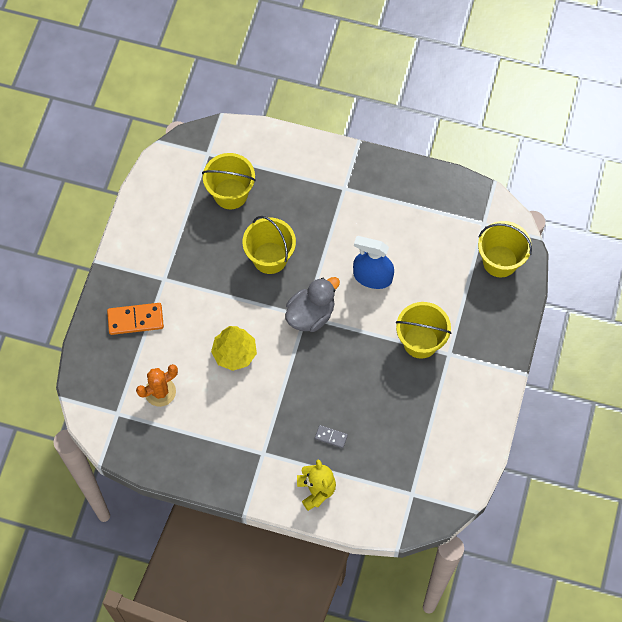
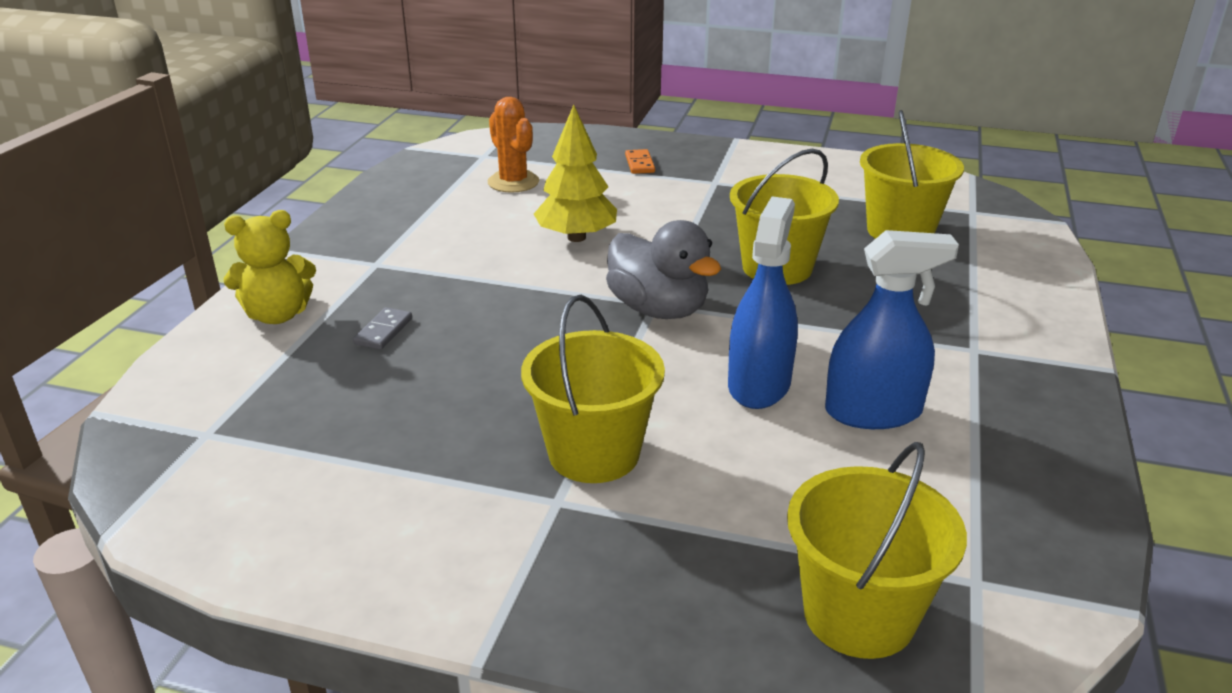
camera: 90 degrees right, 35 degrees down
orange domino [107,303,164,335] -> orange domino [625,149,655,174], size x0.54
none -> blue spray bottle [825,230,959,429]

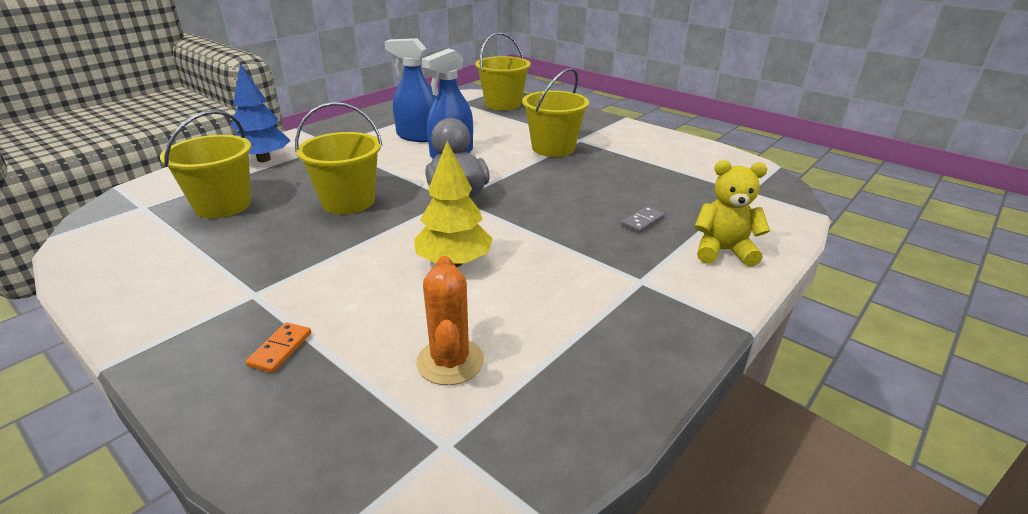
camera: 155 degrees left, 0 degrees up
none -> blue tree [231,64,291,162]

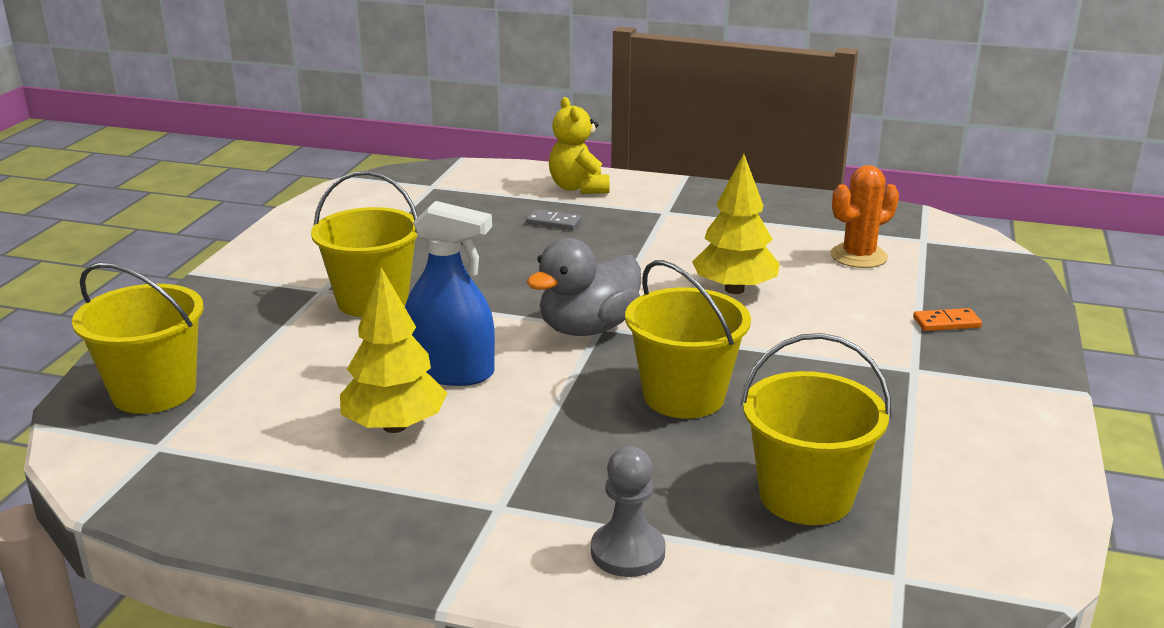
camera: 115 degrees left, 5 degrees down
blue tree [231,64,291,162] -> grey pawn [591,446,666,577]
blue spray bottle [384,38,436,142] -> yellow tree [340,267,447,433]

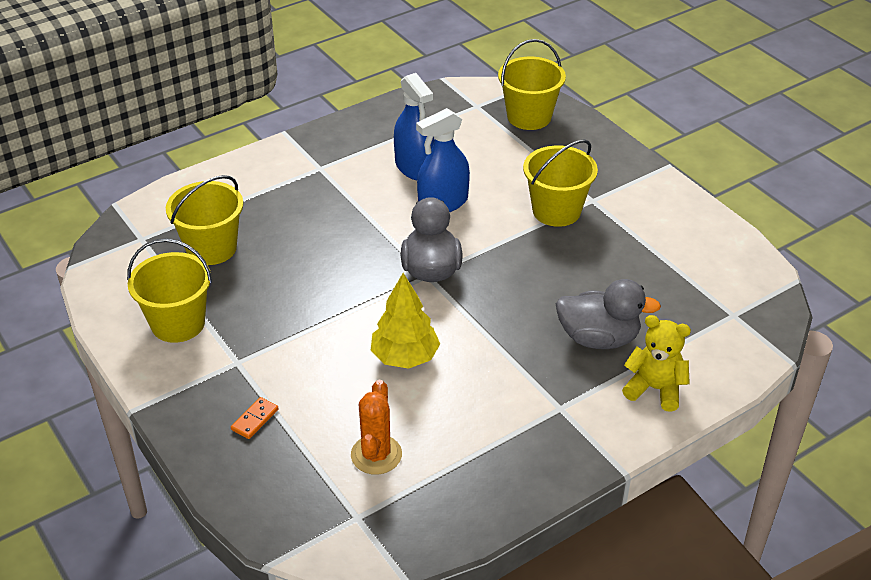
camera: 130 degrees right, 15 degrees up
yellow tree [340,267,447,433] -> blue spray bottle [394,73,434,180]
grey domino [526,209,582,230] -> grey duck [556,279,661,349]
grey pawn [591,446,666,577] -> none
yellow bucket [625,260,751,419] -> yellow bucket moved to [127,238,212,343]

